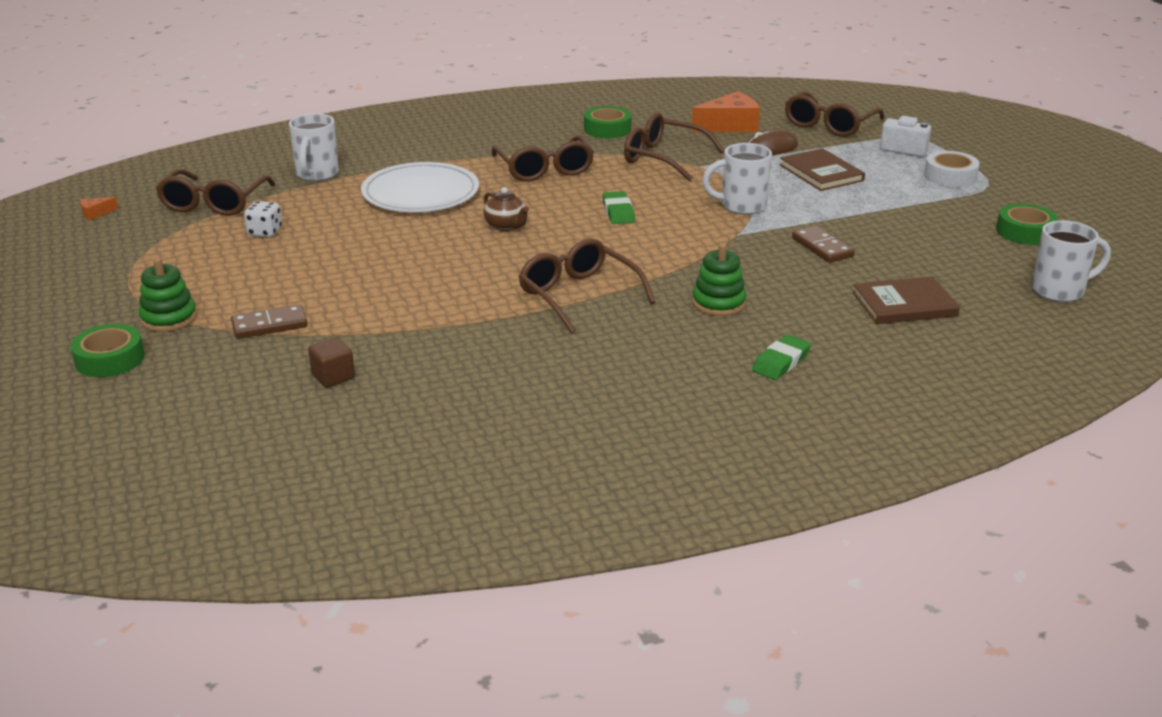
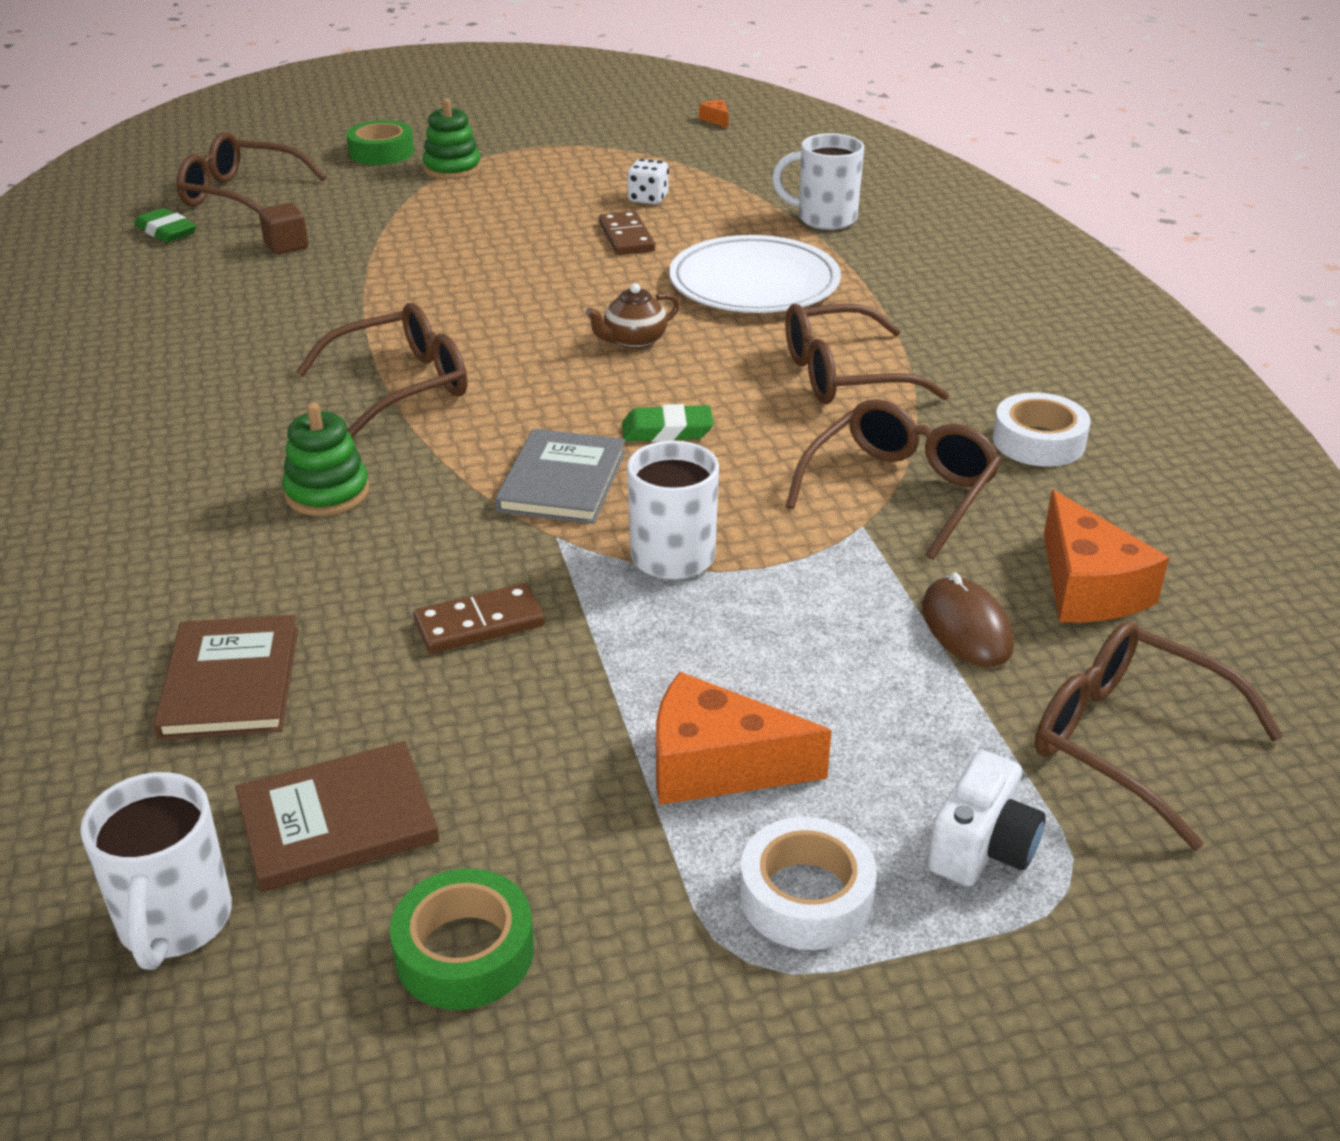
camera: 95 degrees right, 5 degrees up
brown glasses [156,169,275,216] -> brown glasses moved to [176,132,326,214]
brown domino [231,304,307,339] -> brown domino moved to [599,211,655,255]
green tape [584,106,632,138] -> white tape [993,392,1091,467]
green eraser [752,335,811,380] -> green eraser moved to [135,208,196,243]
brown book [780,148,865,191] -> brown book moved to [235,741,439,892]
none -> grey book [495,429,625,524]
none -> orange cheese [656,672,832,805]

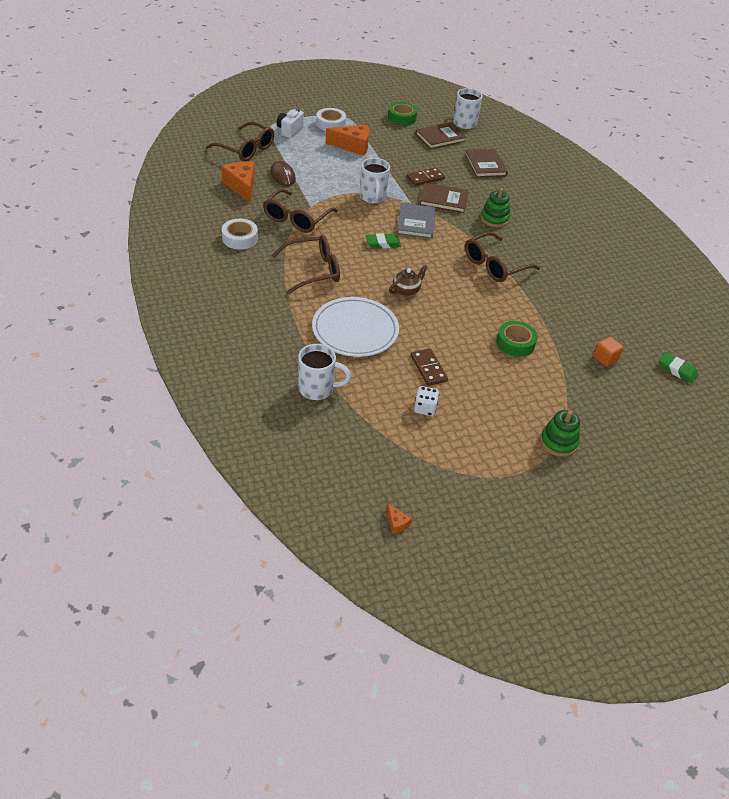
camera: 170 degrees right, 10 degrees up
brown glasses [176,132,326,214] -> none
brown cube [259,203,309,254] -> orange cube [593,336,624,367]
green tape [346,120,414,165] -> green tape moved to [496,321,538,357]
none -> brown book [419,182,469,213]

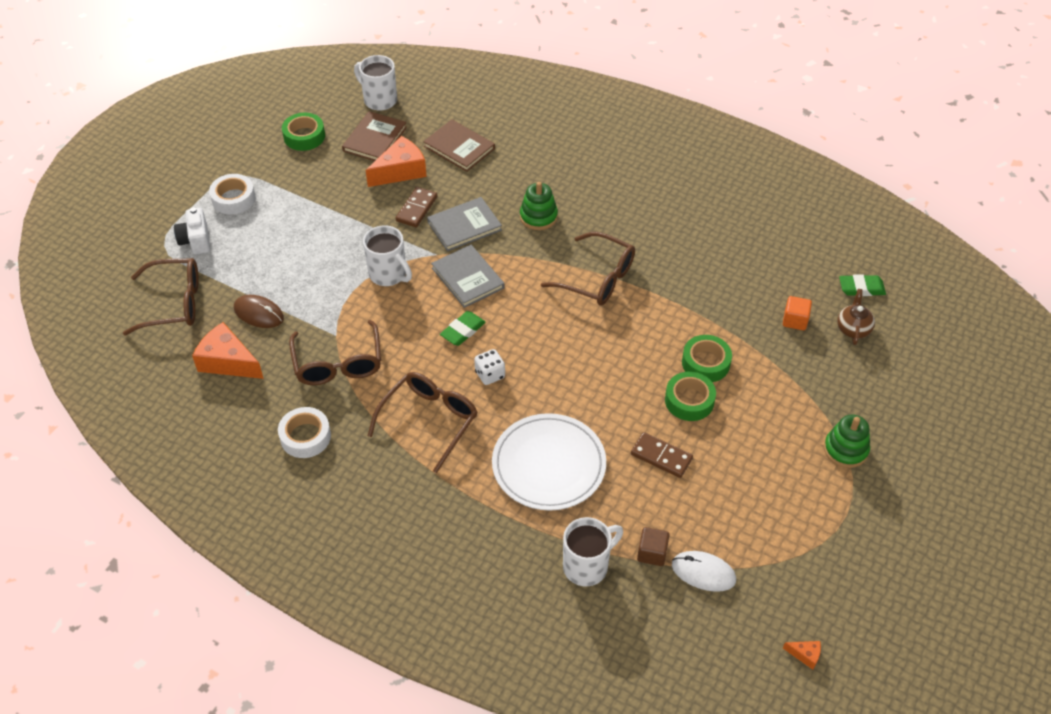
camera: 35 degrees left, 5 degrees up
orange cheese [326,125,369,156] -> orange cheese moved to [365,136,427,187]
brown teapot [389,265,428,296] -> brown teapot moved to [837,289,875,345]
white dice [414,386,439,416] -> white dice moved to [474,349,505,385]
brown book [419,182,469,213] -> grey book [427,197,502,251]
brown glasses [465,232,540,282] -> brown glasses turned 75 degrees counterclockwise [541,232,635,306]
none -> brown cube [637,527,670,566]
none -> green tape [665,372,716,421]
none -> white mouse [672,551,736,592]

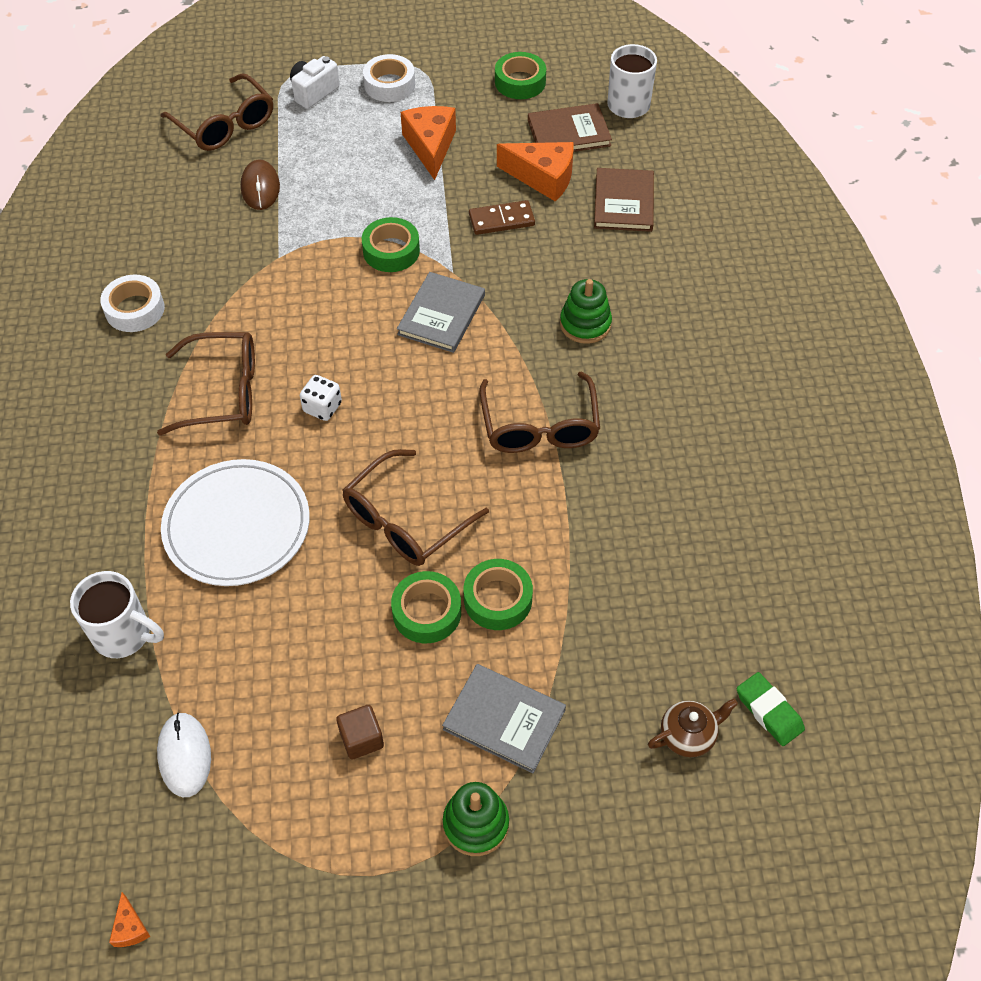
camera: 55 degrees right, 5 degrees up
orange cheese [192,322,264,379] -> orange cheese moved to [401,106,456,180]
brown glasses [289,320,381,385] -> brown glasses moved to [343,449,489,566]
white mug [363,225,412,286] -> green tape [362,217,420,272]
grey book [427,197,502,251] -> grey book moved to [442,664,566,773]
green eraser [440,311,486,346] -> none
brown domino [631,432,693,478] -> none
brown cube [637,527,670,566] -> brown cube moved to [336,705,384,759]
orange cube [783,296,812,330] -> none

